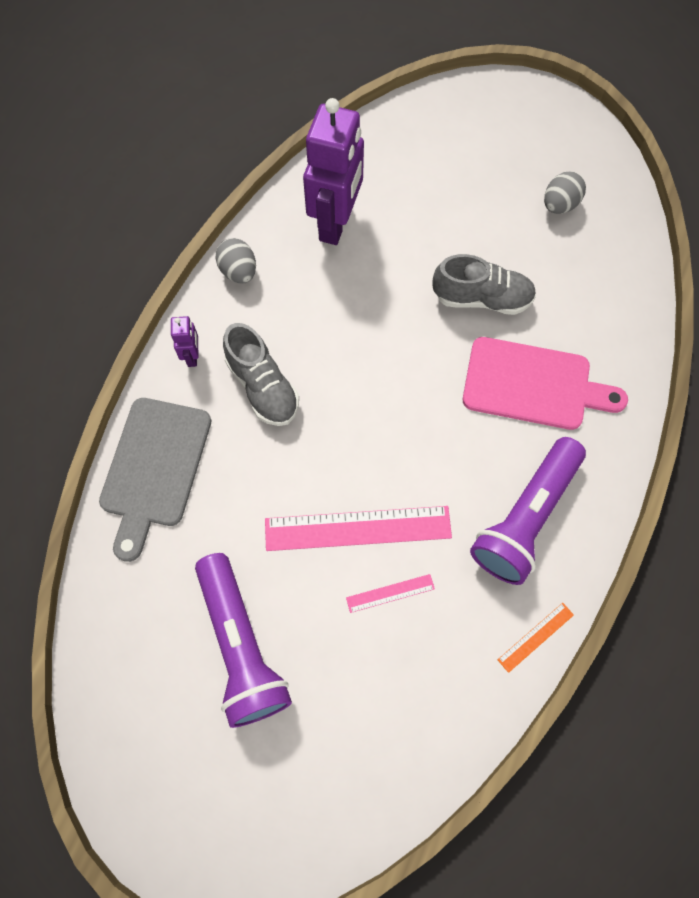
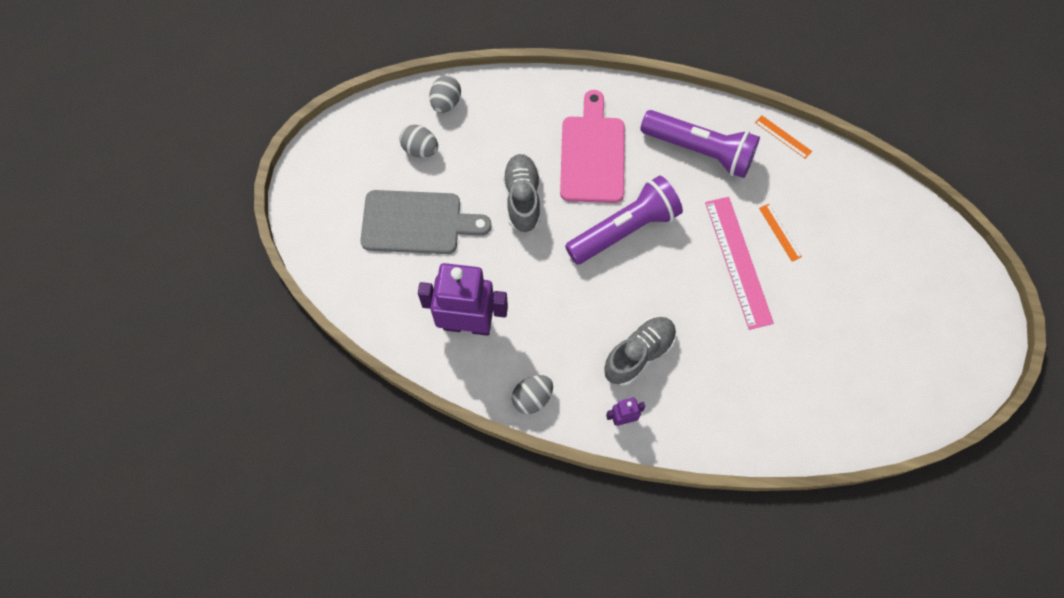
camera: 100 degrees left, 0 degrees up
grey cutting board [99,398,211,562] -> grey cutting board moved to [360,190,492,254]
purple flashlight [195,553,292,728] -> purple flashlight moved to [565,175,683,265]
pink ruler [346,574,435,613] -> orange ruler [759,204,802,262]
none -> grey egg [430,76,461,113]

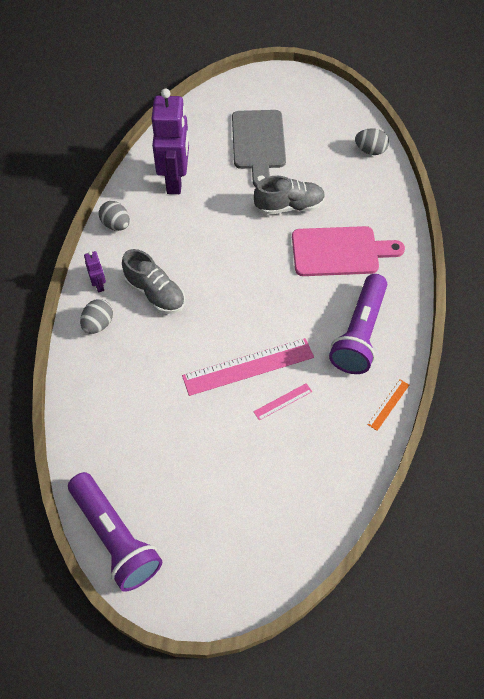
camera: 85 degrees right, 10 degrees down
grey egg [400,125,438,158] -> grey egg moved to [80,299,113,334]
purple flashlight [565,175,683,265] -> purple flashlight moved to [68,472,163,592]
orange ruler [759,204,802,262] -> pink ruler [253,383,312,421]

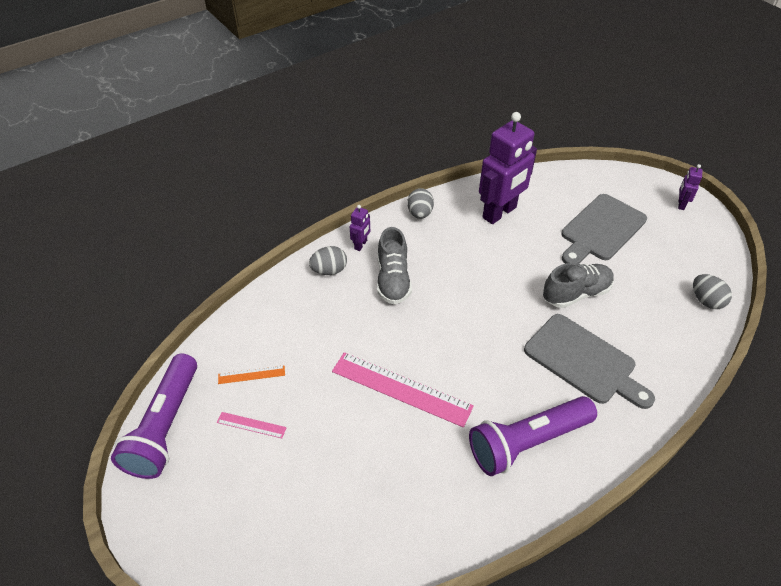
camera: 45 degrees right, 10 degrees down
pink ruler [253,383,312,421] -> pink ruler moved to [217,412,287,438]
grey shoe [254,176,325,215] -> grey shoe turned 60 degrees counterclockwise [543,263,614,308]
pink cutting board [292,226,405,276] -> grey cutting board [524,314,655,409]
orange ruler [368,379,409,431] -> orange ruler moved to [218,365,285,384]
none -> purple robot [678,164,702,210]

